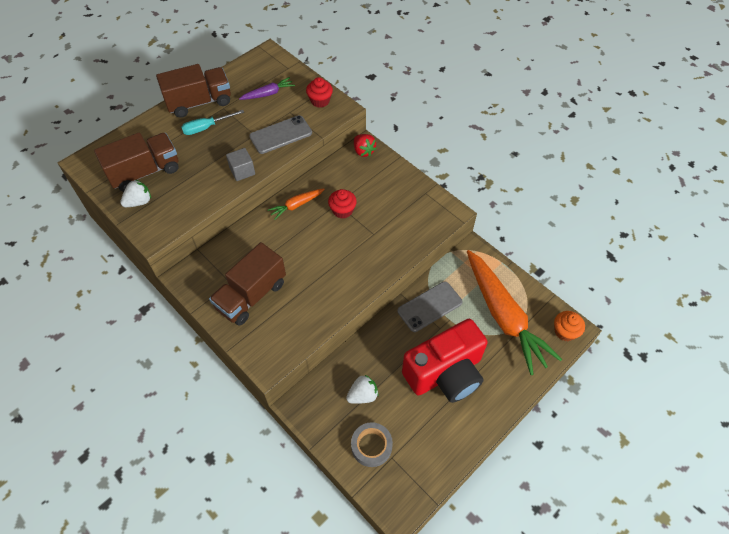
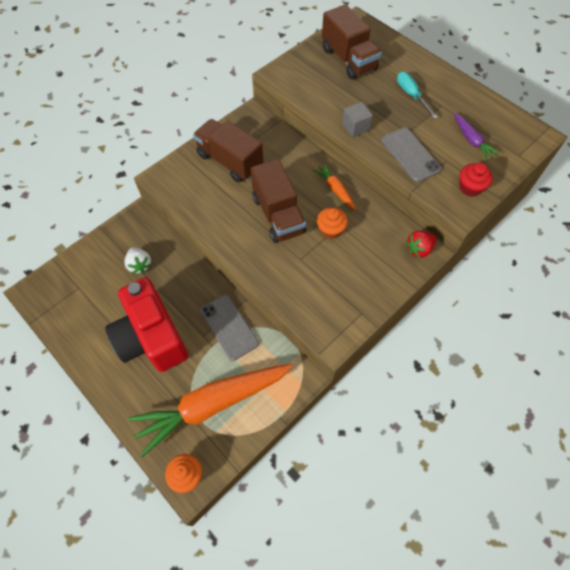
camera: 90 degrees right, 5 degrees up
white strawberry [120,179,151,207] -> none
brown truck [156,64,231,118] -> brown truck moved to [250,159,306,243]
red cupcake [328,189,357,219] -> orange cupcake [317,207,348,239]
grey tape [351,422,393,467] -> none

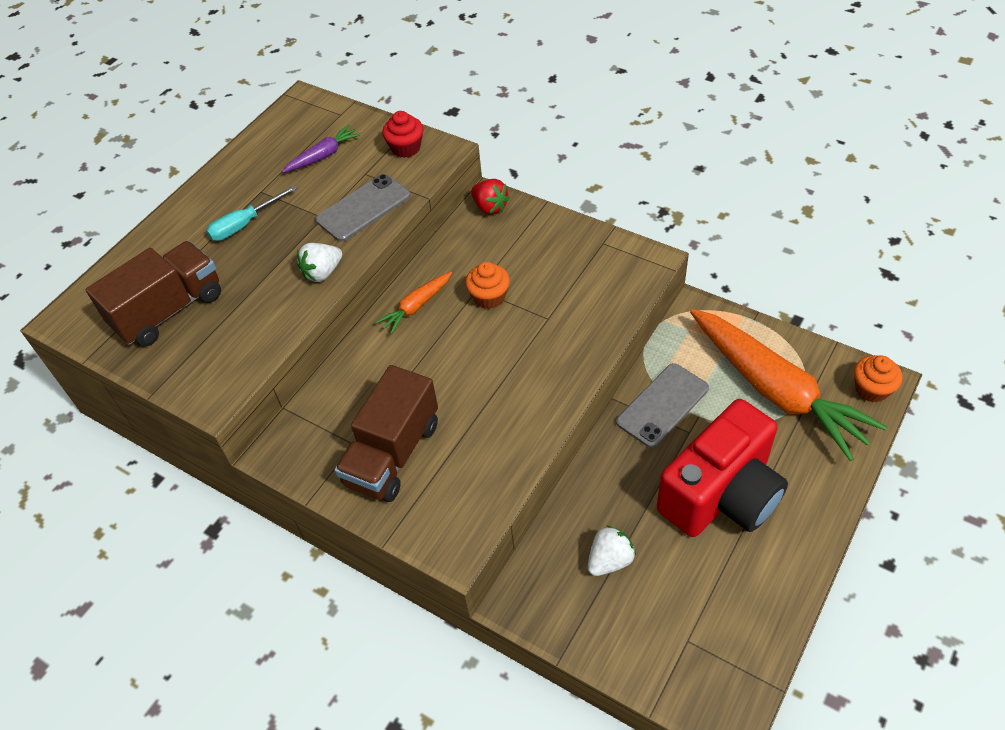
camera: 100 degrees left, 10 degrees down
brown truck [250,159,306,243] -> none
grey cube [342,102,373,137] -> white strawberry [297,243,342,282]

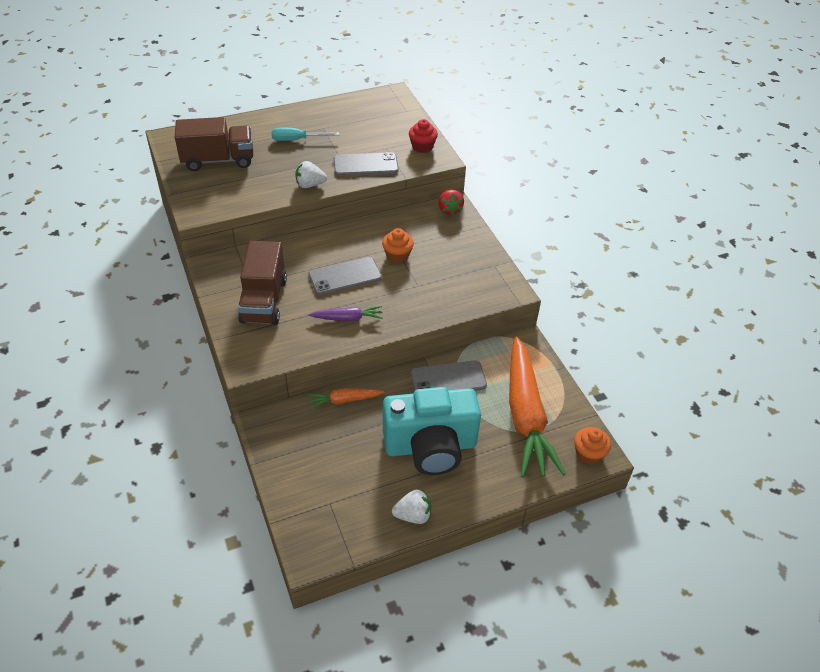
camera: 30 degrees right, 5 degrees down
purple carrot [282,125,361,173] -> purple carrot moved to [309,306,383,322]
brown truck [335,365,438,502] -> brown truck turned 60 degrees counterclockwise [238,241,287,325]
orange carrot [375,272,452,335] -> orange carrot moved to [308,388,384,409]
white strawberry [588,525,636,576] -> white strawberry moved to [392,490,431,524]
red camera [657,399,788,537] -> turquoise camera [383,387,481,475]
none -> grey phone [308,257,382,295]

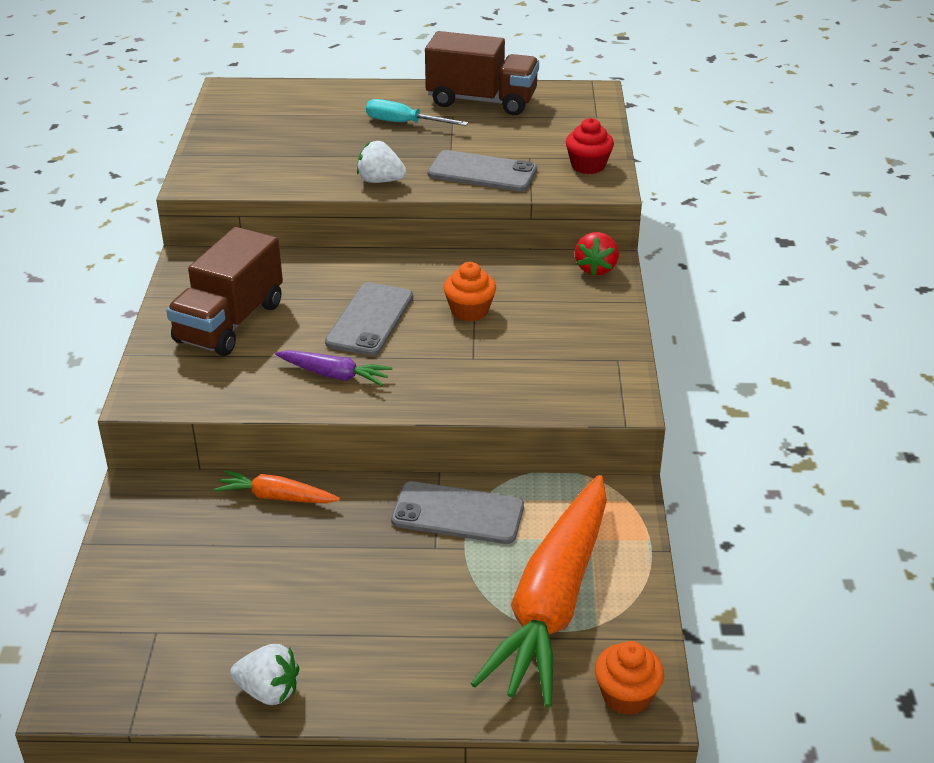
camera: 25 degrees right, 10 degrees down
brown truck [175,117,253,171] -> brown truck moved to [425,31,539,115]
grey phone [308,257,382,295] -> grey phone turned 75 degrees counterclockwise [325,282,413,356]
turquoise camera [383,387,481,475] -> none

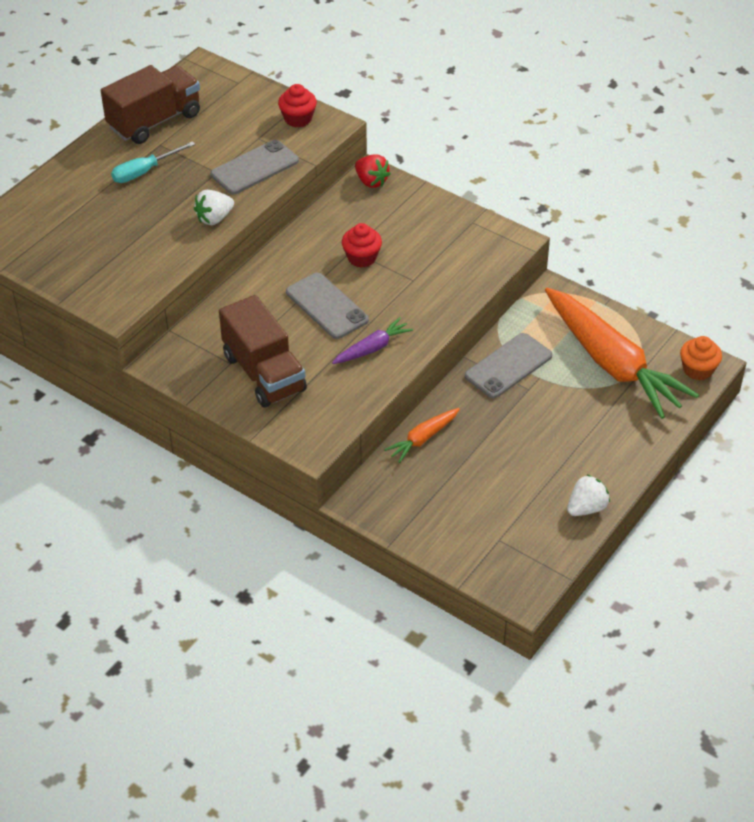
camera: 55 degrees left, 10 degrees up
orange cupcake [444,262,496,321] -> red cupcake [342,223,382,267]

